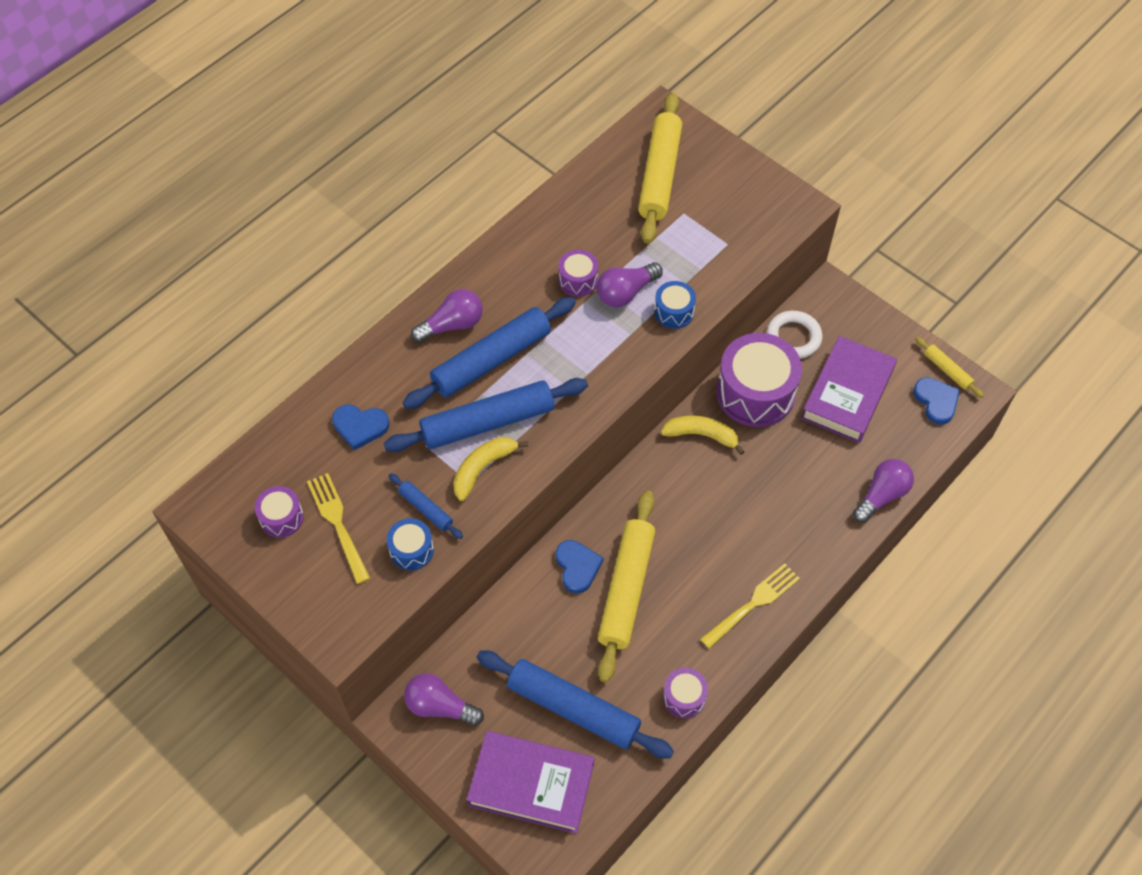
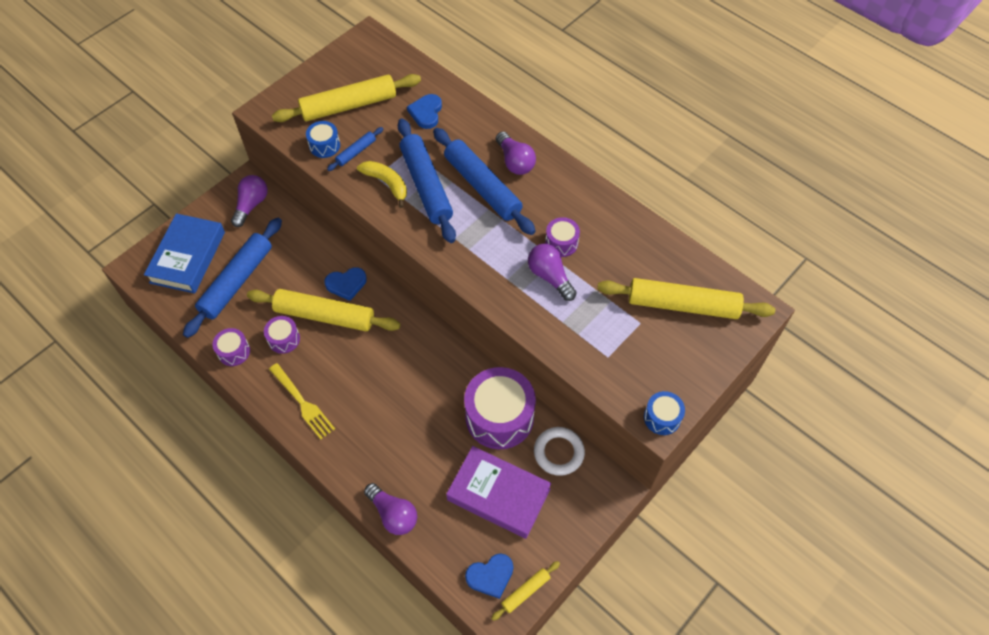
camera: 90 degrees right, 0 degrees up
purple drum [255,486,304,538] -> purple drum moved to [264,316,300,354]
yellow fork [307,473,370,584] -> yellow rolling pin [272,74,421,122]
purple book [467,731,594,834] -> blue book [144,213,225,294]
blue drum [654,281,696,329] -> blue drum moved to [644,391,685,435]
yellow banana [661,416,745,455] -> none

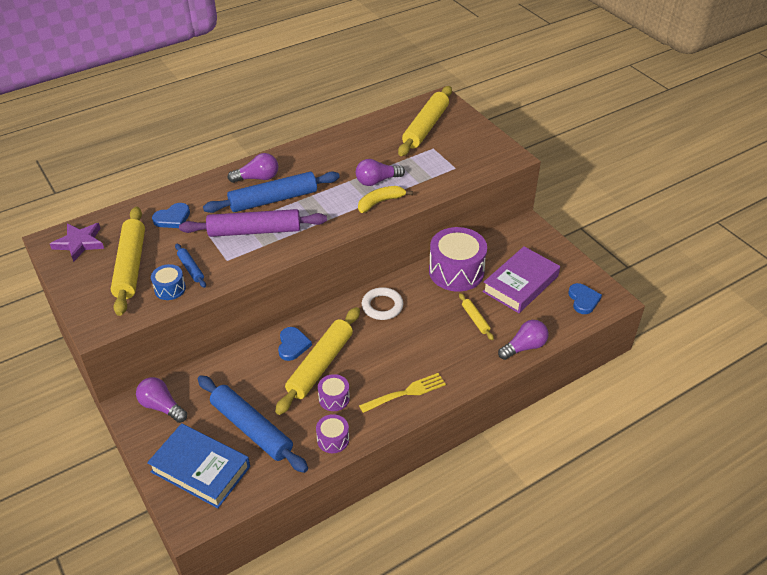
camera: 75 degrees left, 15 degrees down
yellow banana [357,161,407,208] -> yellow banana moved to [358,186,413,213]
blue rolling pin [398,119,456,243] -> purple rolling pin [179,209,327,237]
blue heart [407,94,442,129] -> blue heart turned 60 degrees counterclockwise [152,203,190,228]
yellow rolling pin [491,561,560,621] -> yellow rolling pin moved to [459,293,494,340]
white ring [534,427,585,476] -> white ring moved to [362,287,403,320]
purple drum [545,217,580,257] -> none
blue drum [644,391,685,435] -> none
none -> purple star [50,223,104,262]

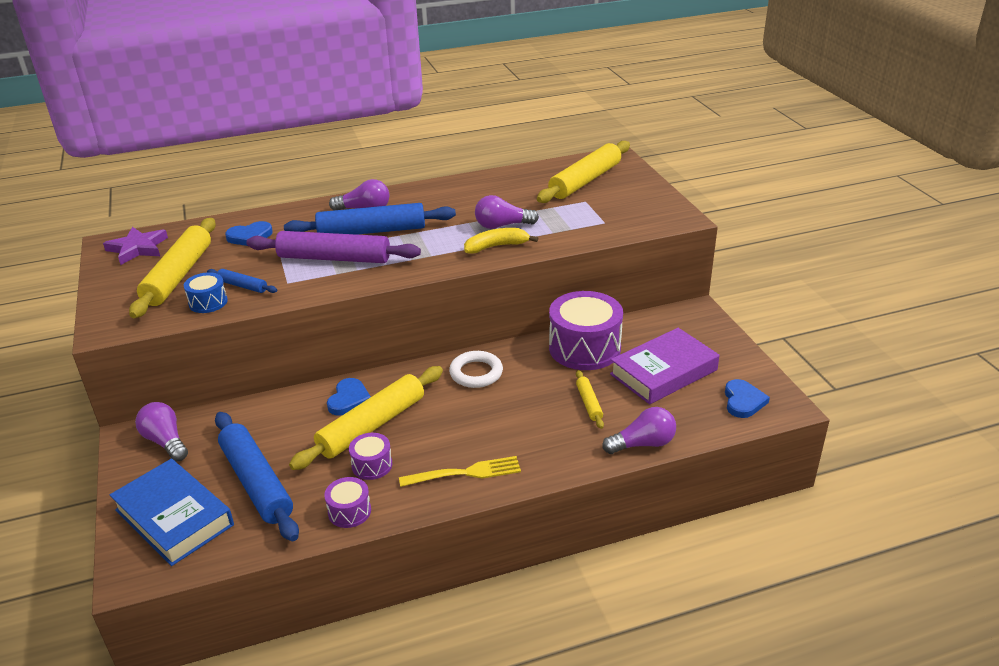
camera: 15 degrees right, 10 degrees down
blue rolling pin [175,244,206,288] -> blue rolling pin turned 45 degrees counterclockwise [207,269,277,293]

